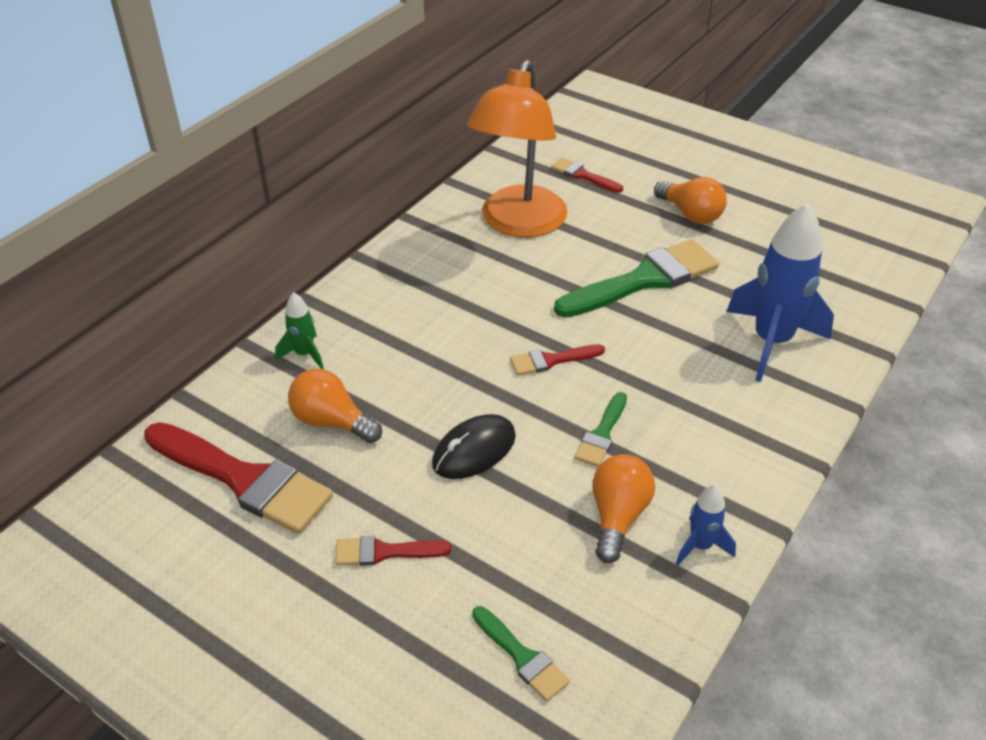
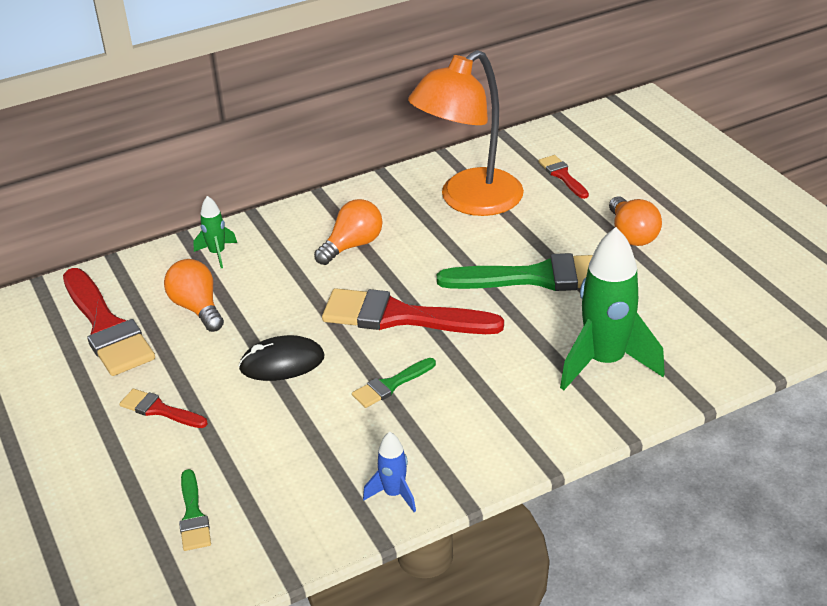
camera: 30 degrees right, 5 degrees down
red brush [510,344,605,376] -> red brush [322,288,504,334], size x2.03
orange light bulb [592,454,655,563] -> orange light bulb moved to [314,199,383,265]
blue rocket [726,203,834,382] -> green rocket [560,227,665,390]

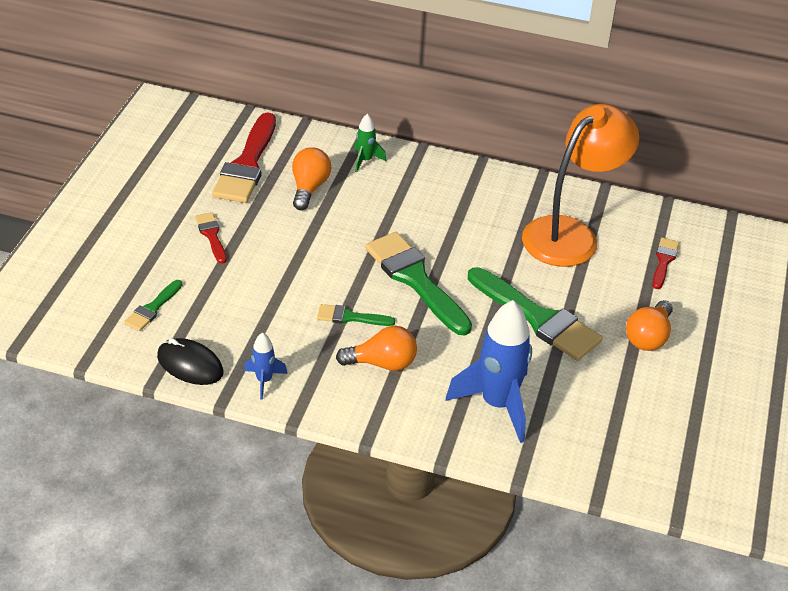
camera: 40 degrees right, 5 degrees up
black mouse [238,335,324,381] -> black mouse moved to [157,338,224,385]
orange light bulb [314,199,383,265] -> orange light bulb moved to [336,326,417,371]
red brush [322,288,504,334] -> green brush [365,232,472,335]
orange lamp [408,50,524,216] -> orange lamp turned 135 degrees clockwise [522,104,639,267]
green rocket [560,227,665,390] -> blue rocket [446,300,532,443]

